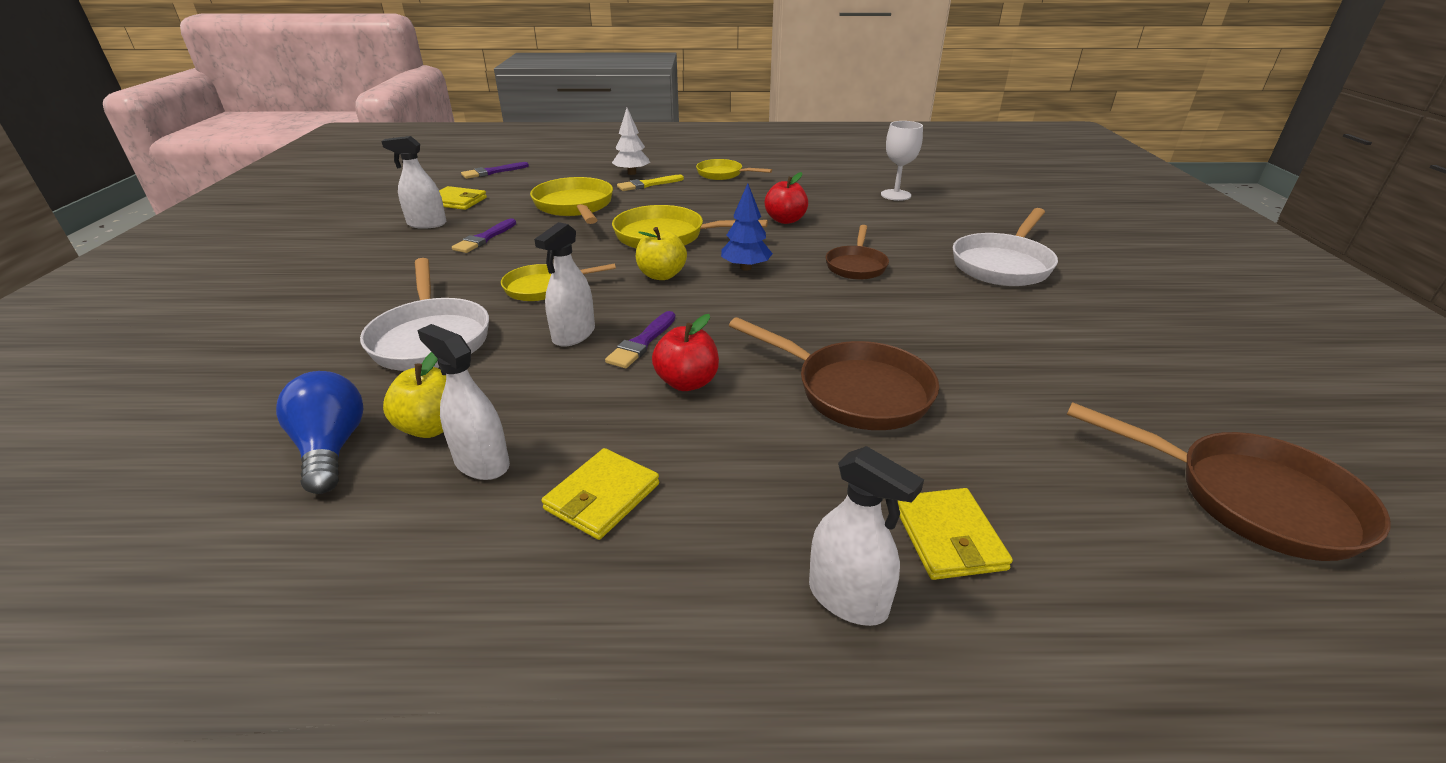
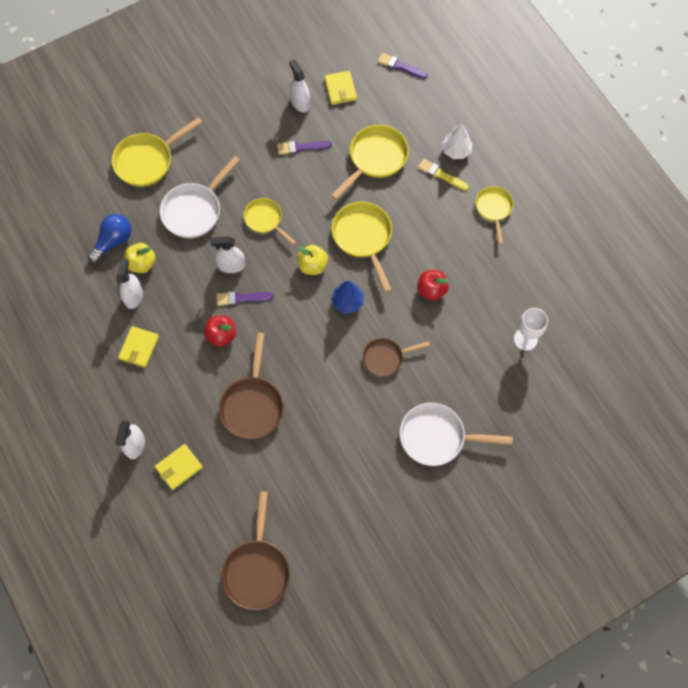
camera: 60 degrees right, 35 degrees up
yellow wallet [541,448,659,540] -> yellow wallet turned 75 degrees counterclockwise [118,326,159,368]
none -> yellow pan [112,117,202,187]

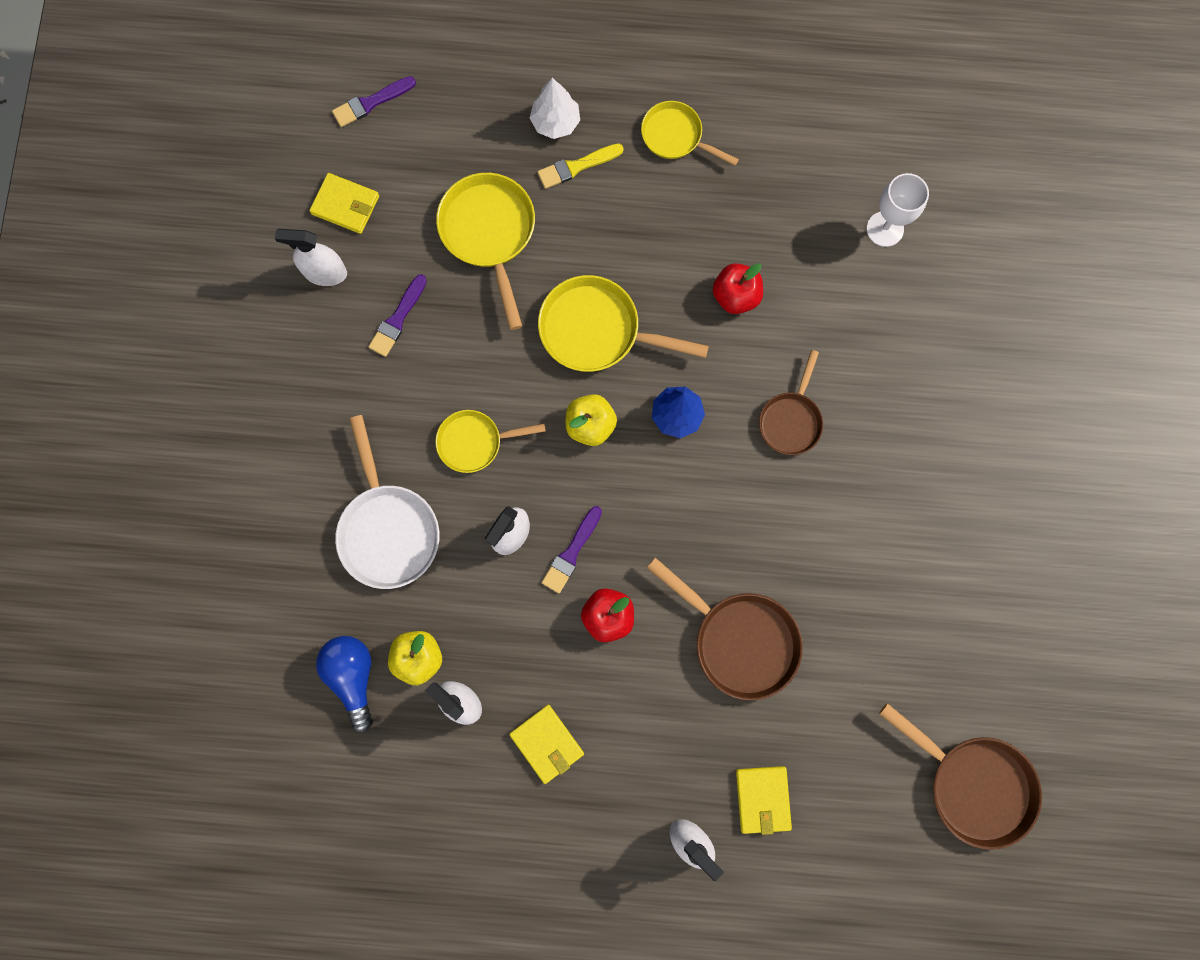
camera: 55 degrees left, 10 degrees up
yellow pan [112,117,202,187] -> none
white pan [400,403,513,466] -> none

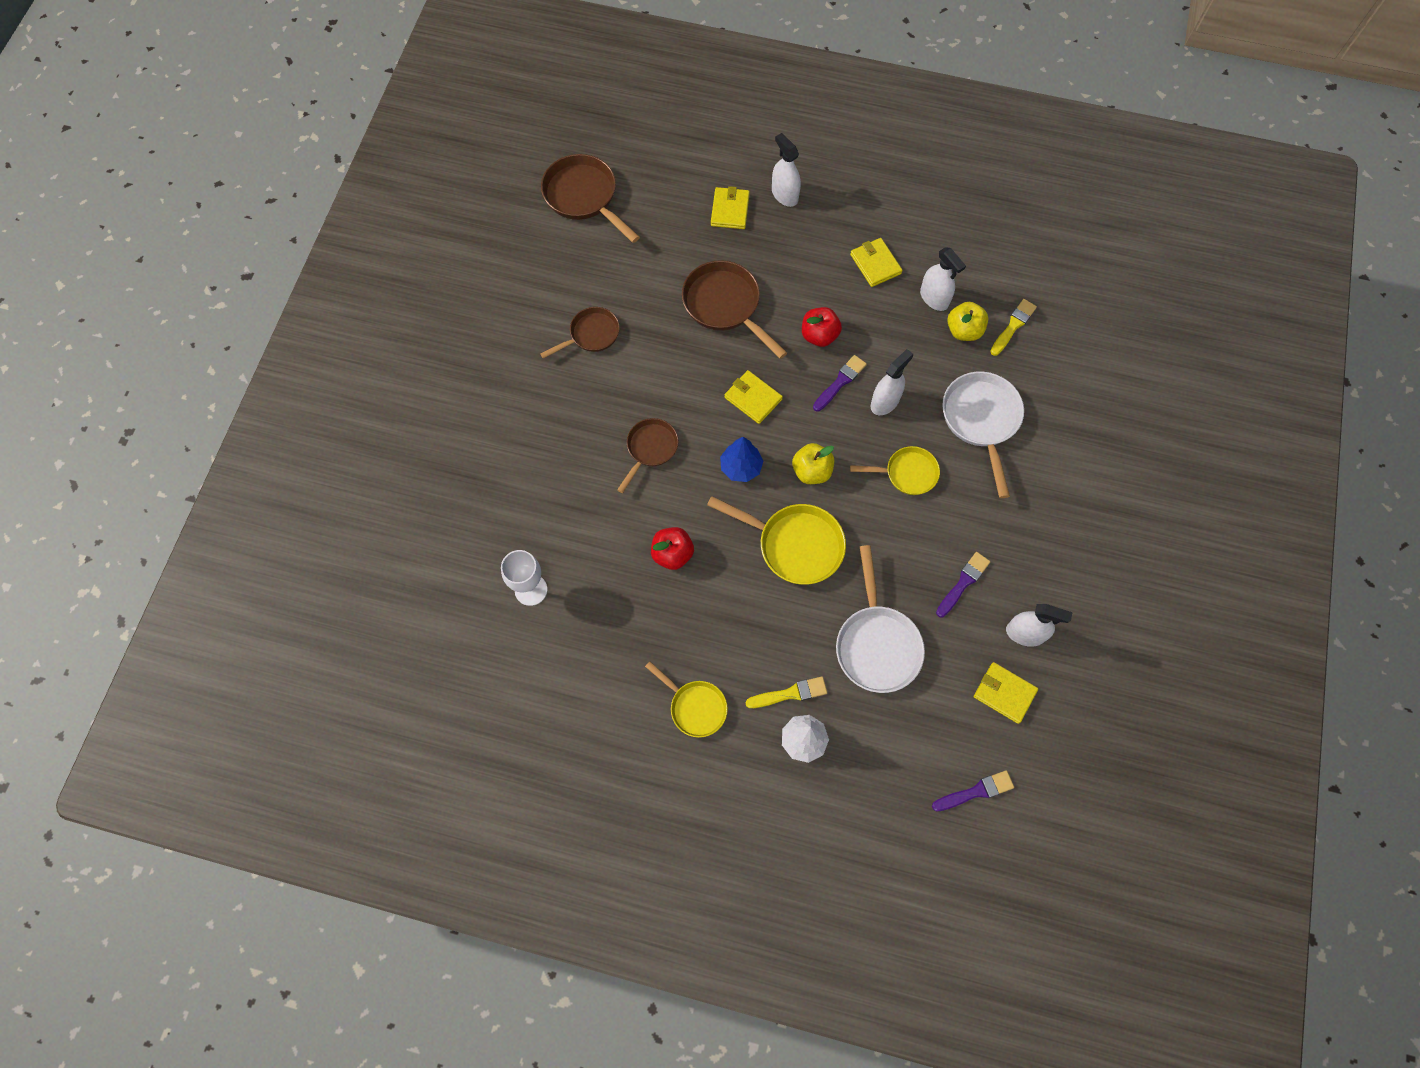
camera: 170 degrees left, 10 degrees down
blue light bulb [316,636,373,733] -> yellow brush [990,299,1037,356]
yellow pan [436,173,535,330] -> white pan [836,545,925,693]
none -> brown pan [540,307,620,358]
none -> yellow wallet [724,370,783,424]

